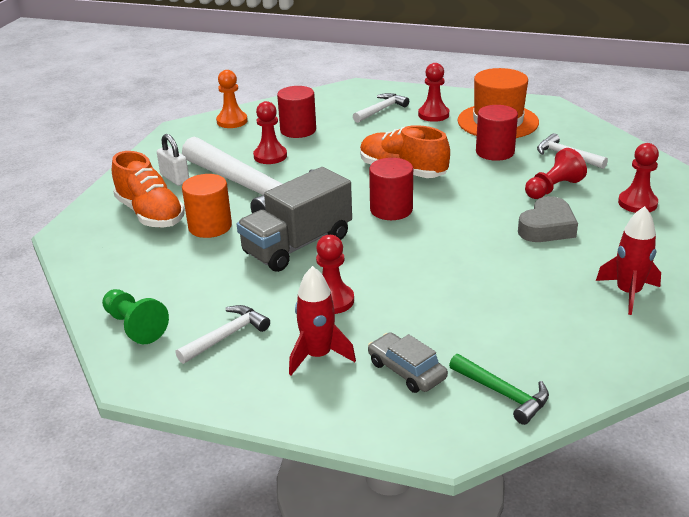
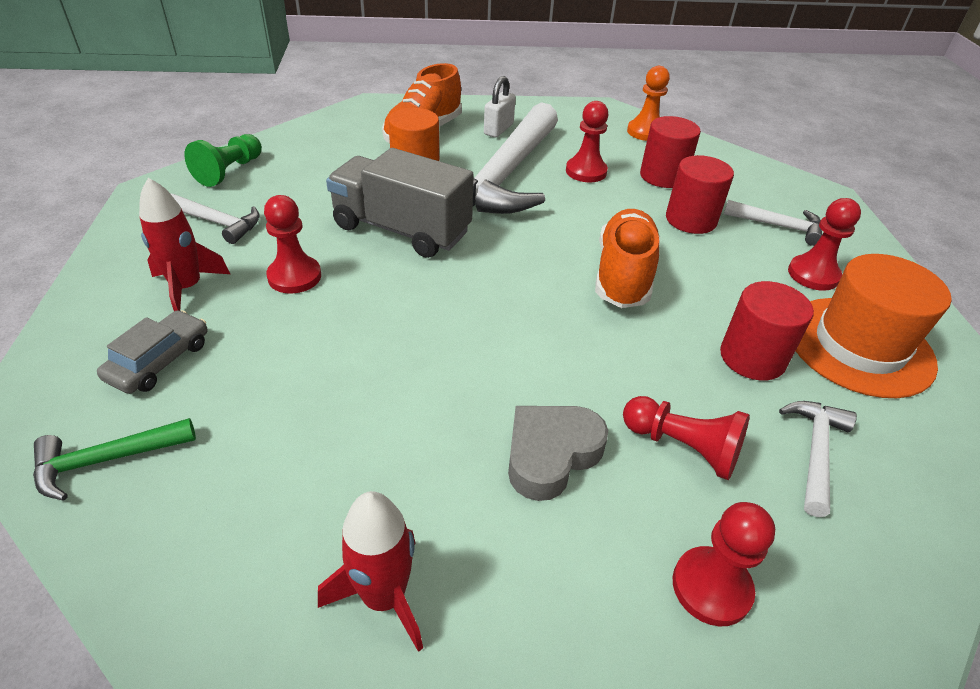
camera: 65 degrees right, 10 degrees up
red cylinder [369,158,413,220] -> red cylinder moved to [666,155,734,234]
green hammer [449,354,549,425] -> green hammer turned 45 degrees clockwise [33,418,196,501]
grey heart [518,196,578,242] -> grey heart turned 120 degrees clockwise [508,406,608,501]

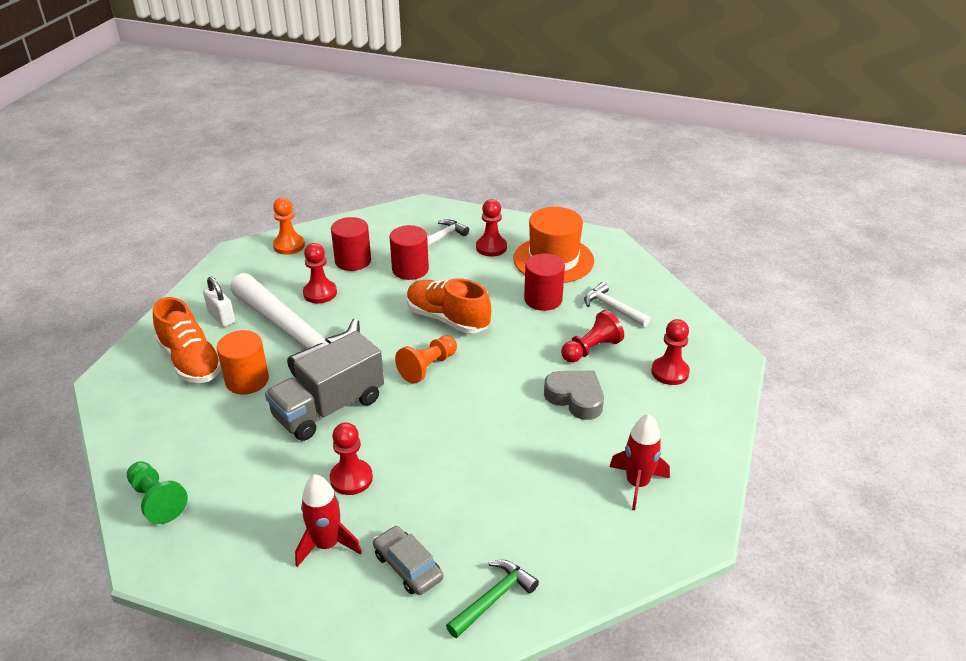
camera: 65 degrees left, 5 degrees down
green hammer [33,418,196,501] -> green hammer turned 135 degrees counterclockwise [446,560,539,638]
white hammer [171,194,260,244] -> none
grey heart [508,406,608,501] -> grey heart turned 150 degrees clockwise [544,371,604,420]
none -> orange pawn [395,336,457,384]

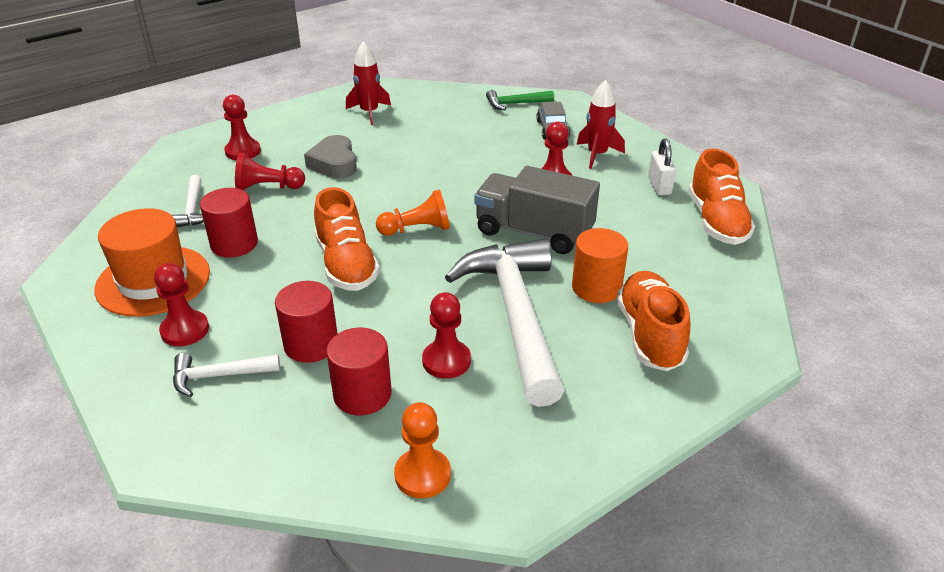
camera: 145 degrees left, 0 degrees up
green pawn [127,461,188,524] -> orange shoe [688,148,755,245]
white padlock [203,276,235,327] -> white padlock moved to [648,138,676,195]
grey truck [265,331,384,441] -> grey truck turned 150 degrees counterclockwise [474,166,600,254]

